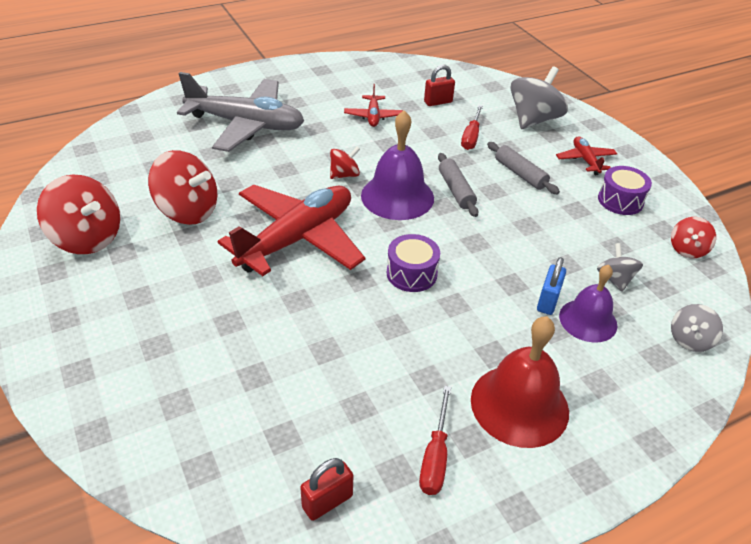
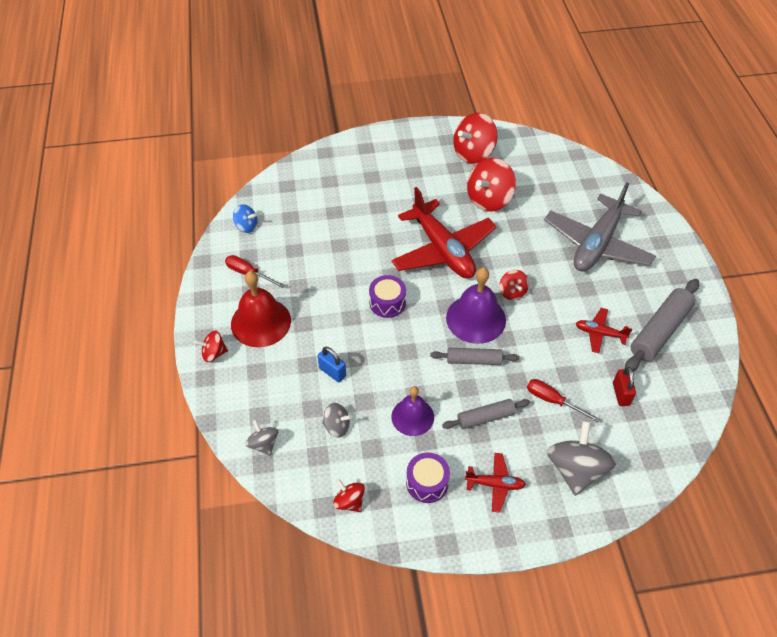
camera: 110 degrees right, 10 degrees up
red padlock [300,458,354,521] -> blue spinning top [233,204,257,233]
grey spinning top [510,66,568,129] -> grey spinning top turned 135 degrees counterclockwise [547,421,616,496]
purple bell [559,265,617,343] -> purple bell moved to [391,386,434,436]
none -> red spinning top [195,331,228,362]
none -> grey rolling pin [625,279,699,372]

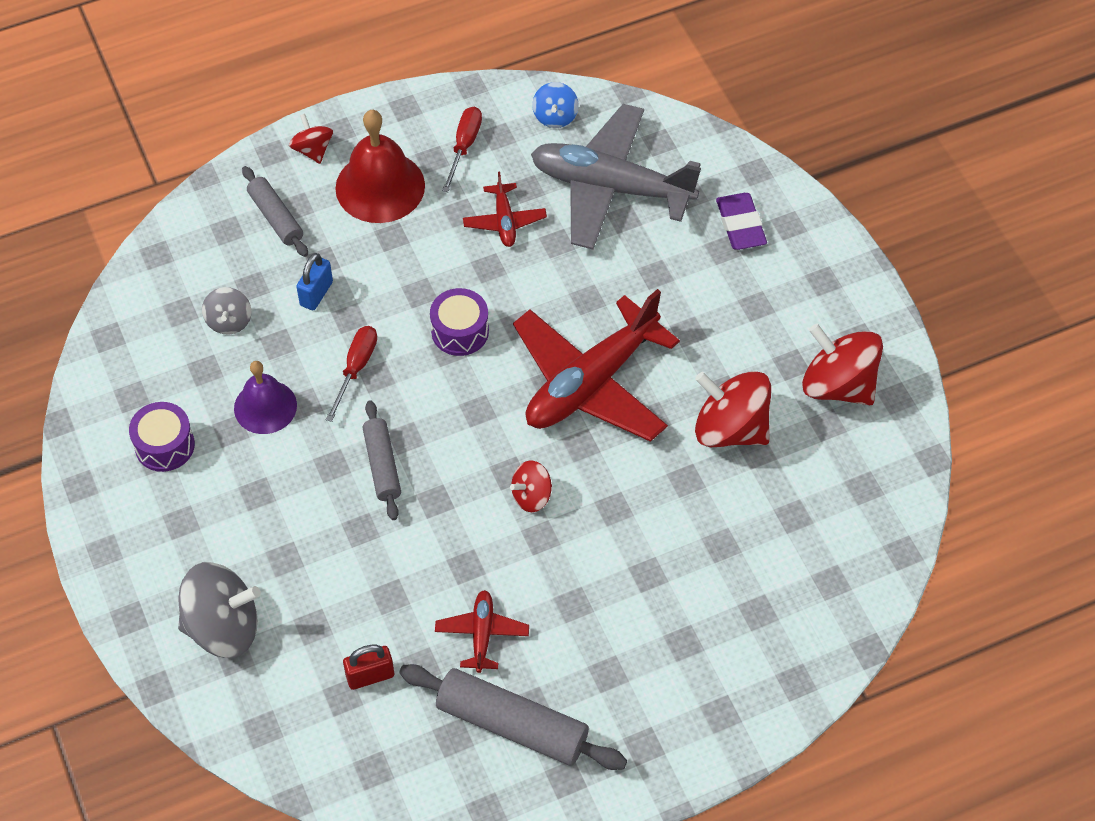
camera: 75 degrees right, 5 degrees up
grey spinning top [245,420,278,456] -> none
red spinning top [333,479,365,512] -> none
grey rolling pin [442,399,530,429] -> grey rolling pin moved to [242,166,308,257]
purple bell [446,267,506,344] -> none
red plane [465,453,526,513] -> red plane moved to [463,172,547,247]
red screwdriver [527,379,600,422] -> red screwdriver moved to [326,326,377,422]
grey plane [544,182,656,271] -> grey plane moved to [531,104,701,249]
none -> purple eraser [716,193,767,250]

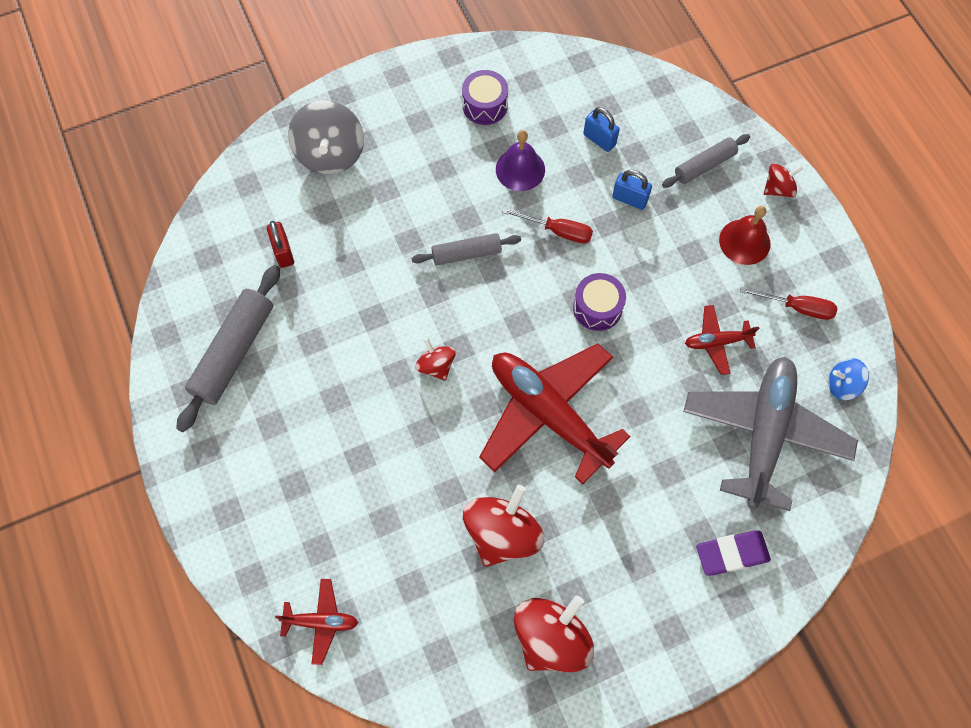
camera: 90 degrees right, 10 degrees up
grey spinning top [202,287,252,335] -> blue padlock [583,107,620,152]
red bell [335,110,425,223] -> red bell [719,206,771,265], size x0.66
red plane [435,590,529,673] -> red plane moved to [275,579,358,665]

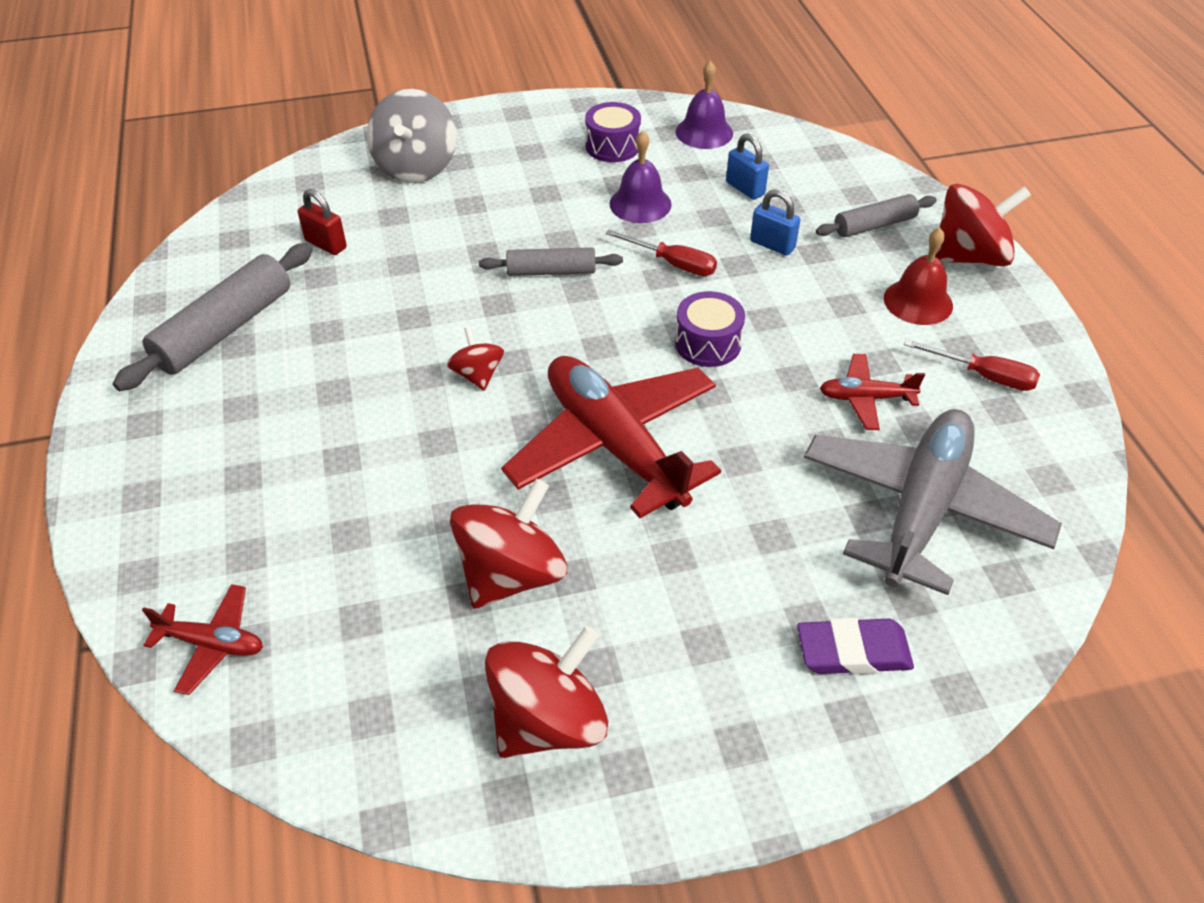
camera: 10 degrees right, 20 degrees down
red padlock [267,221,294,268] -> red padlock turned 45 degrees counterclockwise [298,189,347,255]
red spinning top [764,163,803,197] -> red spinning top [935,184,1031,266], size x1.86
blue spinning top [828,358,869,400] -> none
none -> purple bell [676,61,733,149]

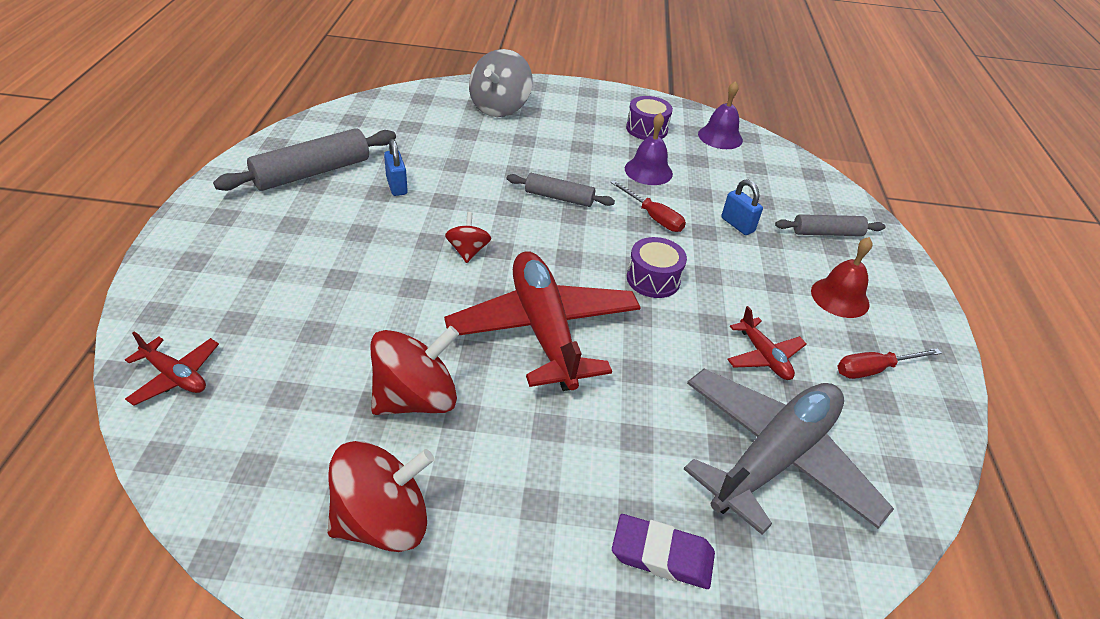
camera: 15 degrees right, 5 degrees down
red padlock [298,189,347,255] -> none
blue padlock [726,134,769,200] -> blue padlock moved to [384,139,408,196]
red plane [819,354,925,430] -> red plane turned 135 degrees counterclockwise [727,306,806,380]
red screwdriver [904,339,1040,391] -> red screwdriver turned 120 degrees clockwise [837,348,942,379]
red spinning top [935,184,1031,266] -> none

